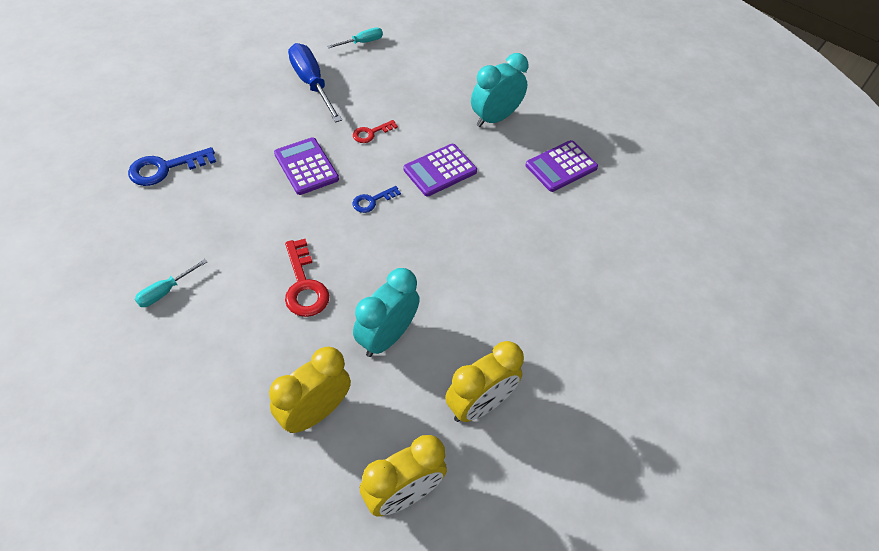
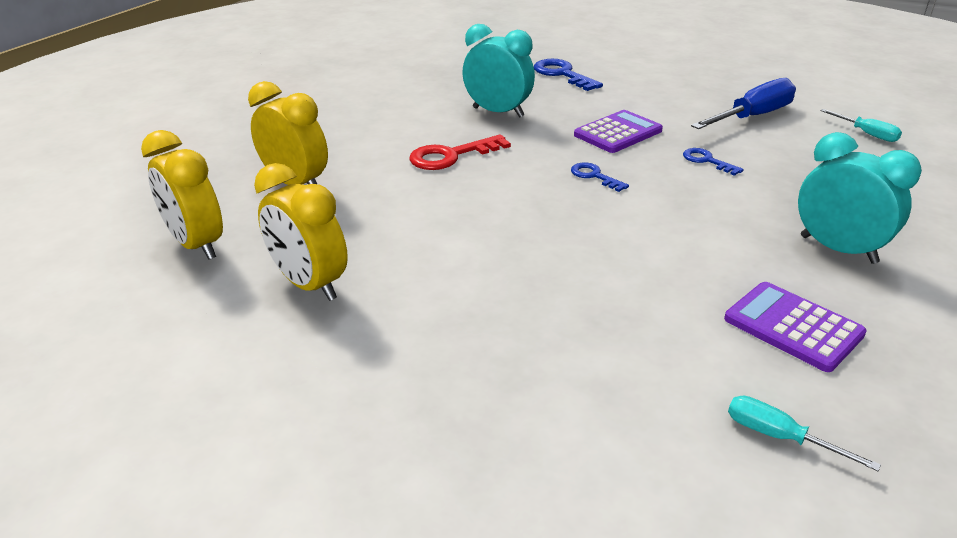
camera: 85 degrees right, 20 degrees down
turquoise screwdriver [135,259,207,307] -> turquoise screwdriver moved to [728,396,881,471]
red key [353,120,398,143] -> blue key [683,148,744,176]
turquoise clock [353,268,420,357] -> turquoise clock moved to [462,24,535,118]
purple calculator [403,144,477,196] -> none

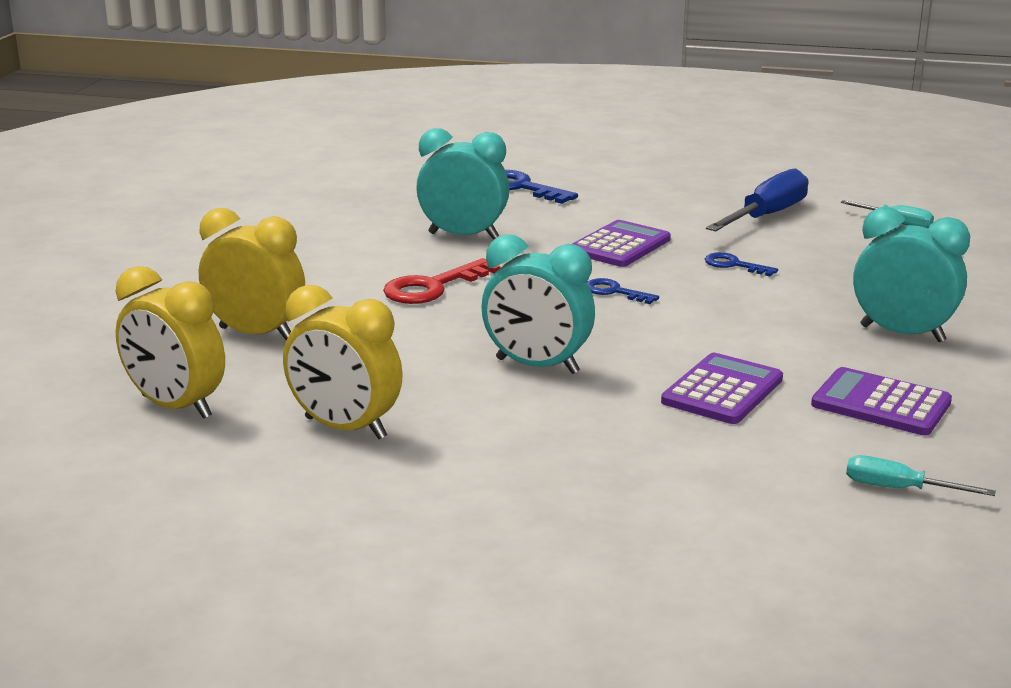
camera: 15 degrees left, 10 degrees down
none -> turquoise clock [481,234,595,374]
none -> purple calculator [661,353,783,424]

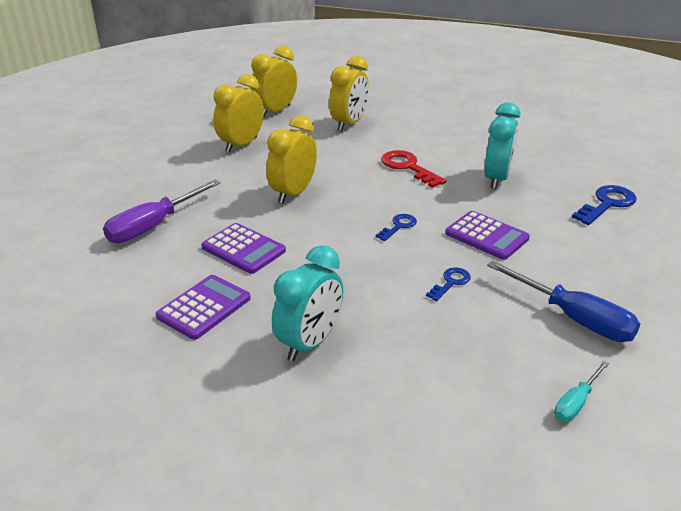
camera: 95 degrees right, 10 degrees up
turquoise clock [481,234,595,374] -> yellow clock [266,115,317,204]
turquoise screwdriver [846,455,996,496] -> none
none -> purple screwdriver [103,180,220,243]

